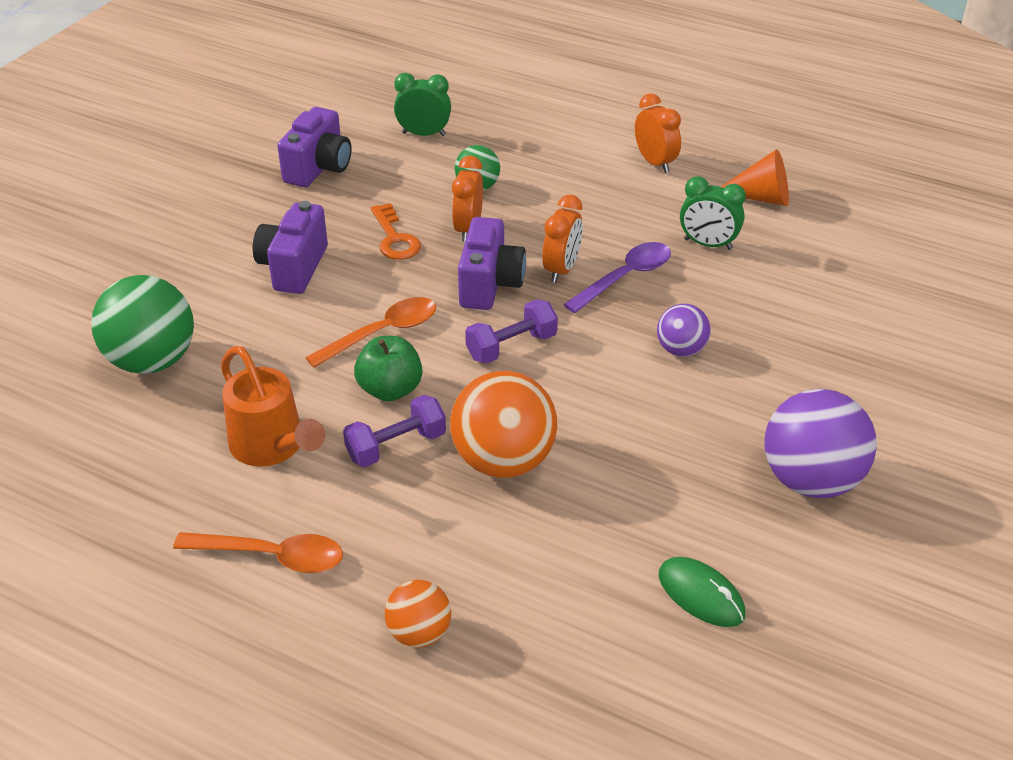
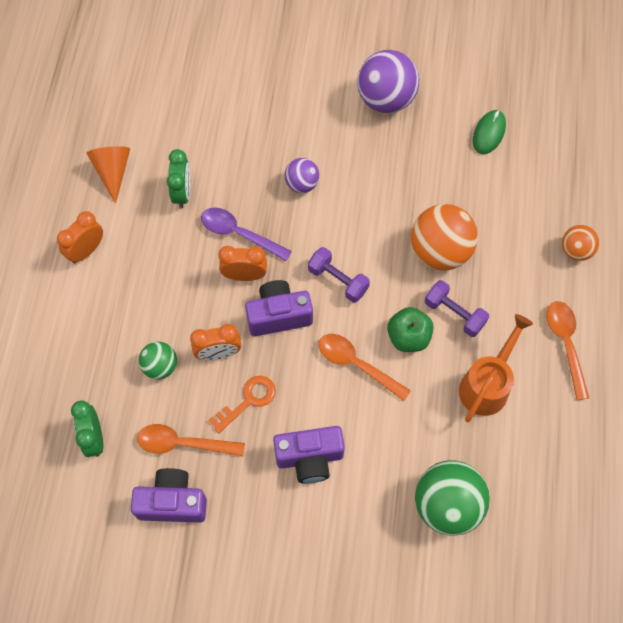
camera: 110 degrees left, 25 degrees up
none -> orange spoon [137,424,245,456]

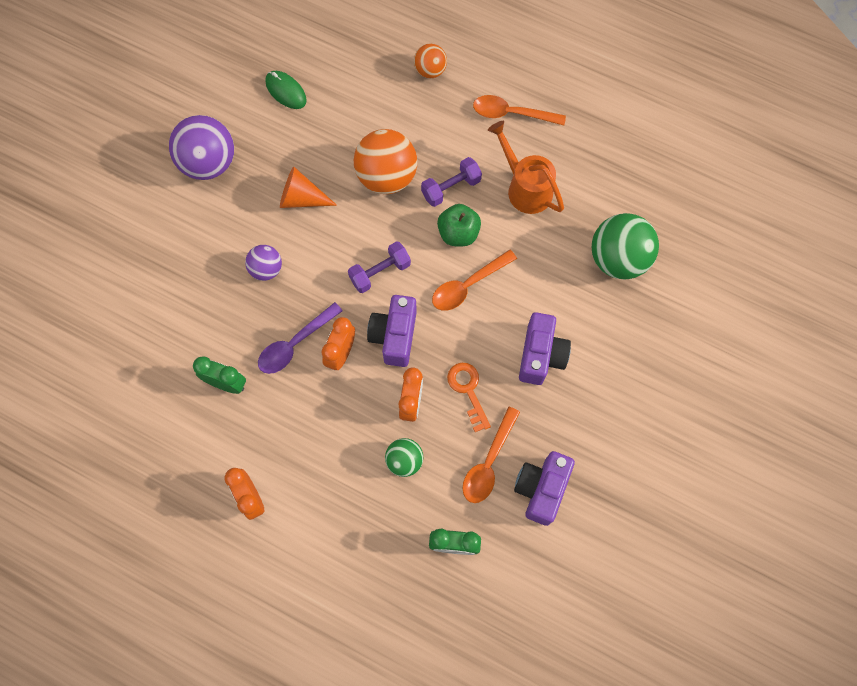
camera: 70 degrees left, 5 degrees up
orange cone [86,146,130,204] -> orange cone moved to [280,166,337,208]

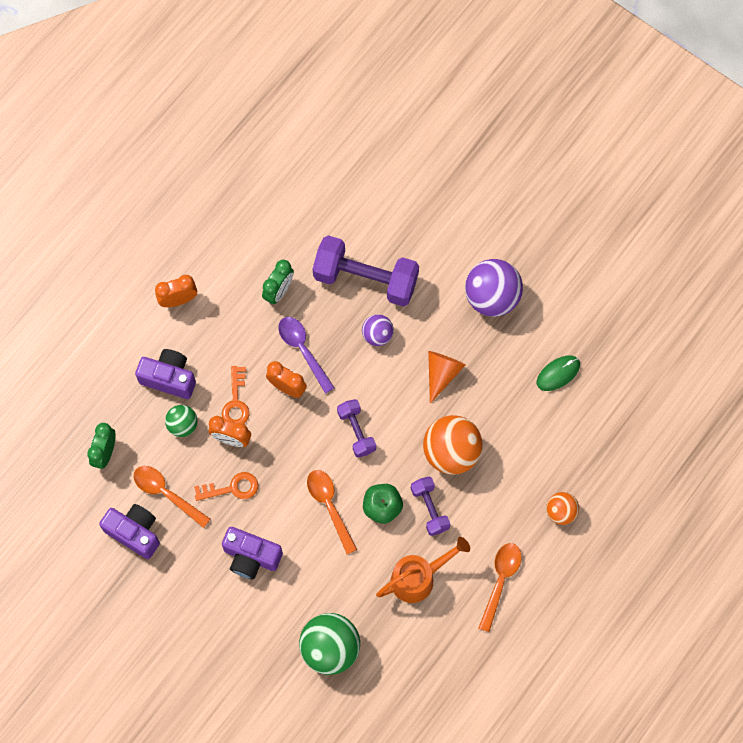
camera: 100 degrees right, 0 degrees up
purple camera [367,295,417,367] -> purple camera moved to [135,349,196,399]
none -> orange key [222,366,249,424]
none -> purple dumbbell [313,235,419,307]

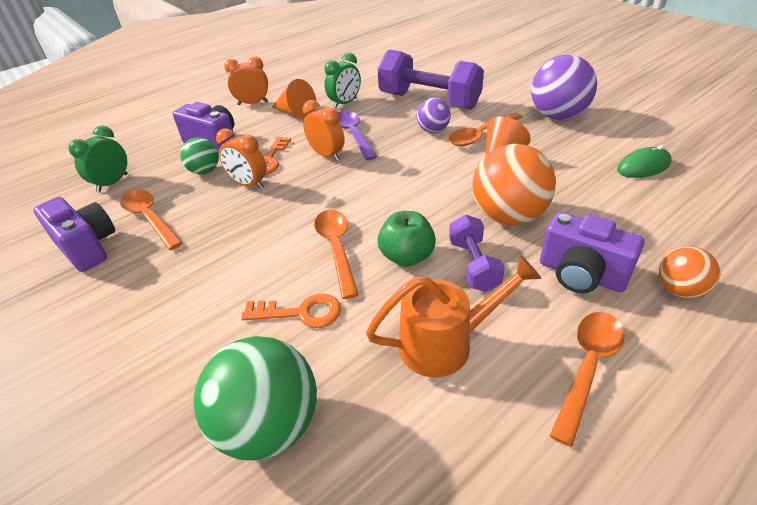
camera: 15 degrees right, 30 degrees down
orange key [194,472,258,501] -> orange key moved to [241,294,341,328]
purple camera [222,527,283,579] -> purple camera moved to [540,212,644,293]
purple dumbbell [337,399,376,457] -> none
none -> orange cone [272,79,316,119]
none -> orange spoon [448,113,523,146]

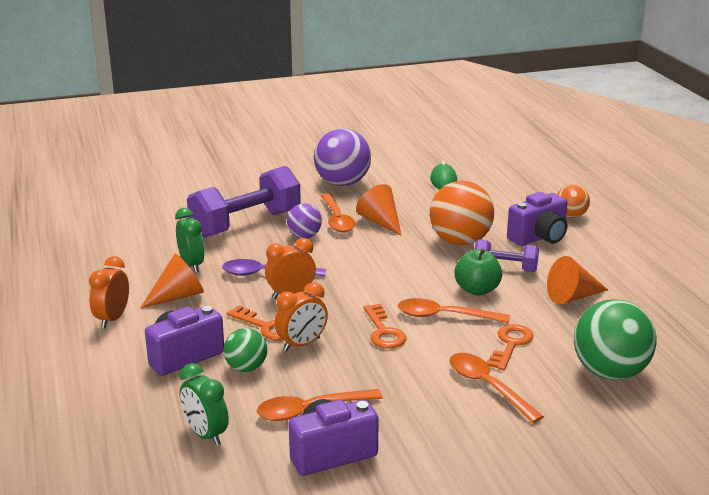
camera: 70 degrees left, 15 degrees down
orange watering can [366,255,541,377] -> orange cone [547,256,608,304]
orange spoon [550,312,625,447] -> orange spoon moved to [450,353,544,423]
none -> orange key [363,304,406,348]

